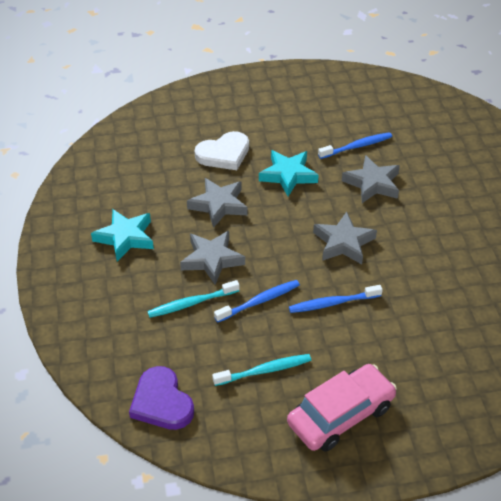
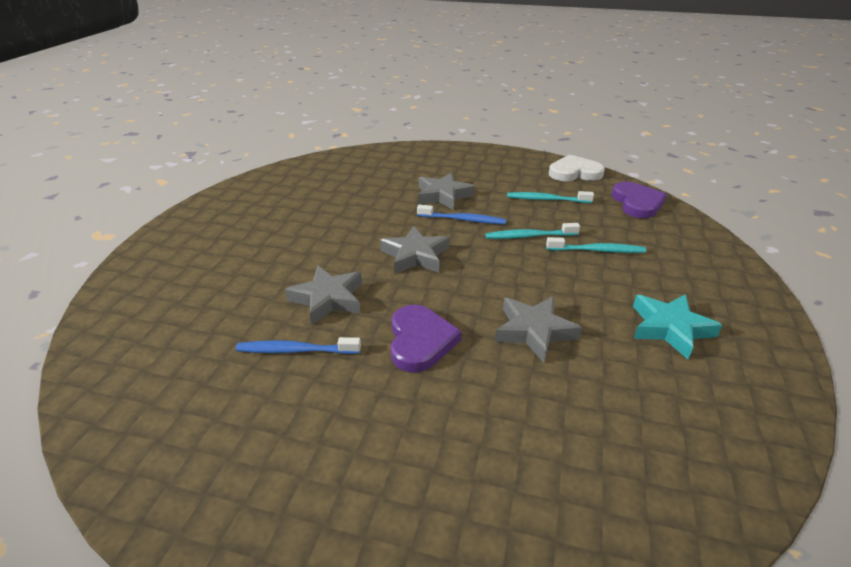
camera: 155 degrees left, 10 degrees down
grey star [180,231,245,285] -> grey star moved to [418,172,475,210]
white heart [195,131,249,170] -> white heart moved to [549,154,605,181]
blue toothbrush [214,280,300,322] -> turquoise toothbrush [485,223,580,239]
turquoise star [259,150,319,196] -> purple heart [391,304,462,373]
pink car [287,364,397,452] -> none

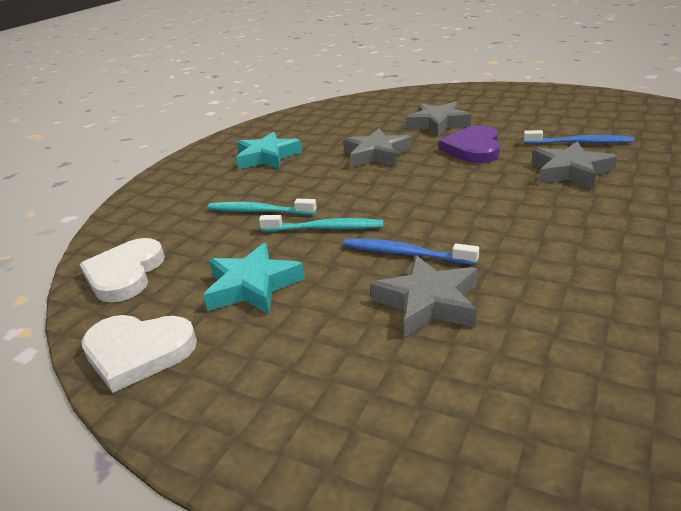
camera: 165 degrees left, 5 degrees down
grey star [380,226,449,274] -> grey star moved to [406,102,471,136]
turquoise toothbrush [507,191,594,203] -> turquoise star [204,243,305,314]
purple heart [611,181,667,218] -> white heart [80,238,165,303]

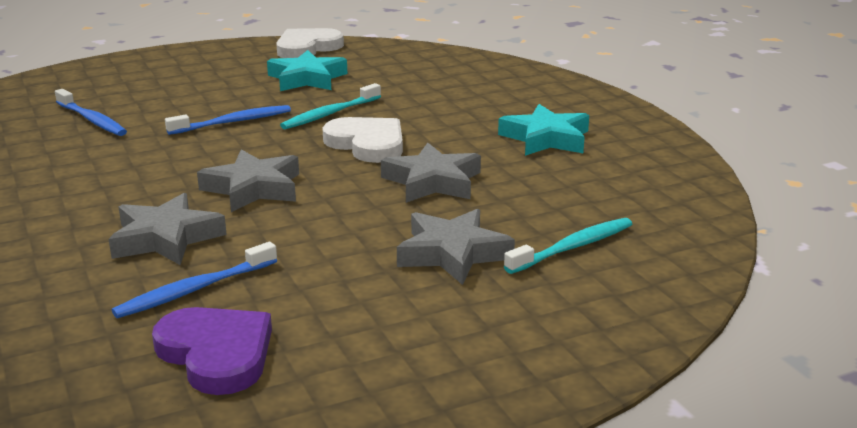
camera: 125 degrees right, 5 degrees down
white heart [80,238,165,303] -> white heart moved to [322,117,403,163]
turquoise toothbrush [208,199,317,215] -> turquoise toothbrush moved to [504,218,632,274]
grey star [370,255,478,337] -> grey star moved to [197,150,299,212]
purple heart [439,125,500,163] -> purple heart moved to [152,307,272,395]
none -> blue toothbrush [55,89,127,136]

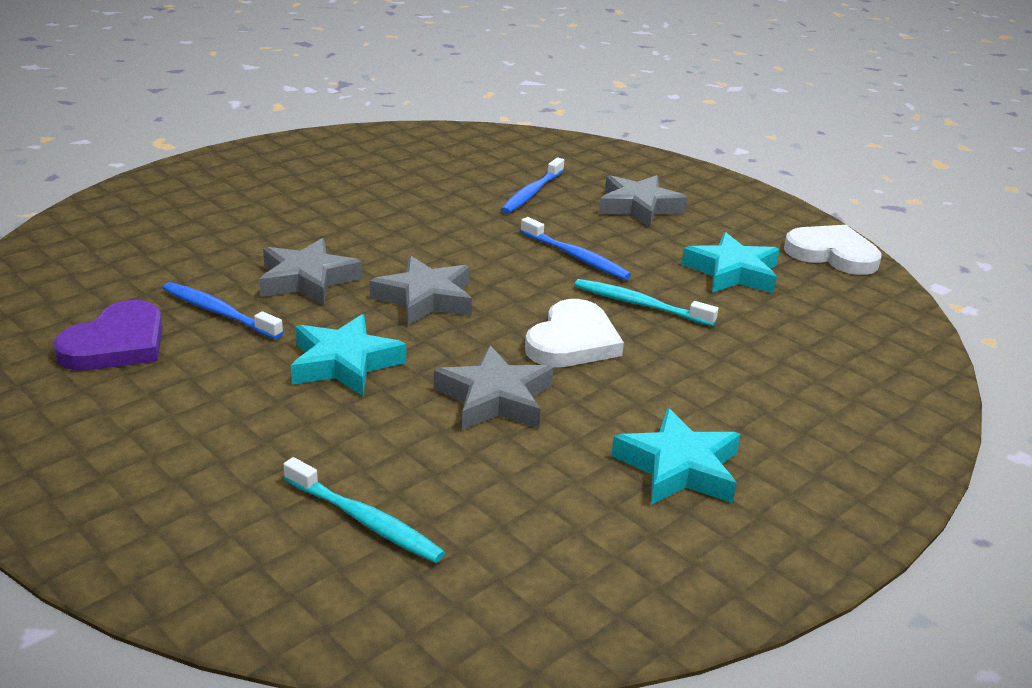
camera: 70 degrees right, 5 degrees up
grey star [397,209,515,285] -> grey star moved to [599,175,688,227]
none -> turquoise star [291,314,406,396]

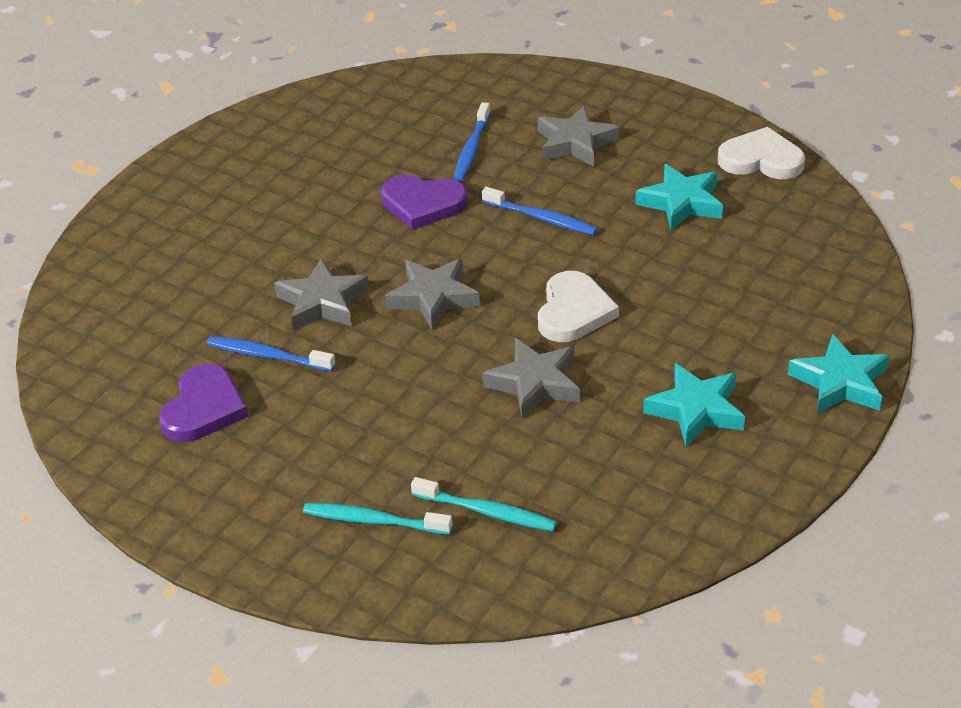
camera: 10 degrees left, 10 degrees up
turquoise star [291,314,406,396] -> turquoise star moved to [788,334,889,414]
turquoise toothbrush [574,279,718,326] -> turquoise toothbrush moved to [303,503,452,535]
none -> purple heart [381,174,468,230]

